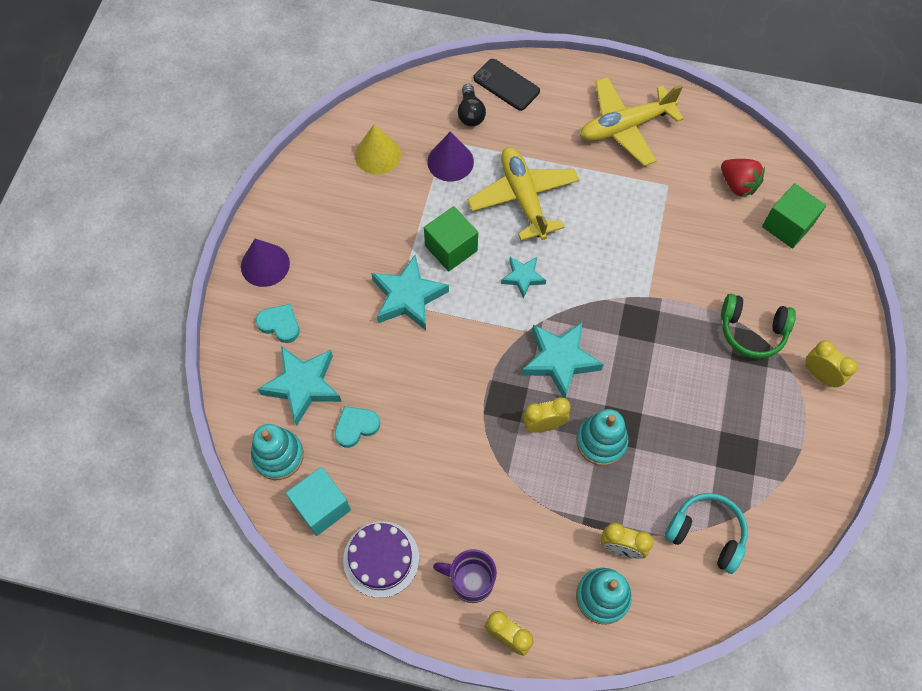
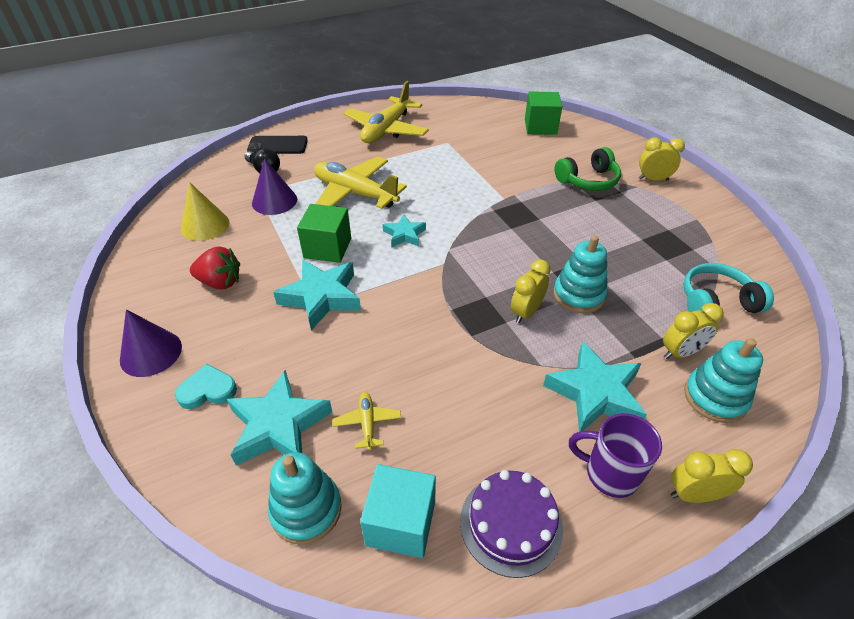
camera: 40 degrees left, 20 degrees down
turquoise heart [334,406,380,448] -> yellow plane [333,392,401,450]
purple mug [433,549,497,603] -> purple mug turned 45 degrees clockwise [569,413,662,498]
turquoise star [521,322,604,398] -> turquoise star moved to [543,341,647,432]
red strawberry [721,159,765,197] -> red strawberry moved to [190,246,240,289]

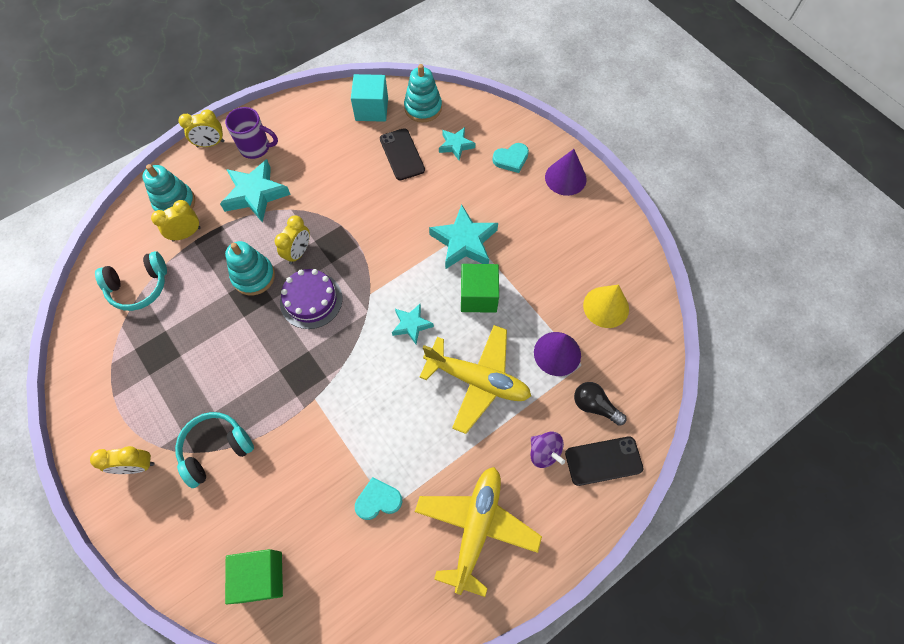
camera: 170 degrees right, 20 degrees up
red strawberry [190,246,240,289] -> none
turquoise star [227,370,332,466] -> turquoise star [439,127,475,160], size x0.58
yellow plane [333,392,401,450] -> black phone [380,128,425,180]
purple cake [460,470,563,578] -> purple cake moved to [280,269,343,329]
green headphones [554,147,621,191] -> turquoise headphones [175,412,254,488]
none -> turquoise heart [355,477,402,520]
none -> purple spinning top [531,432,565,468]

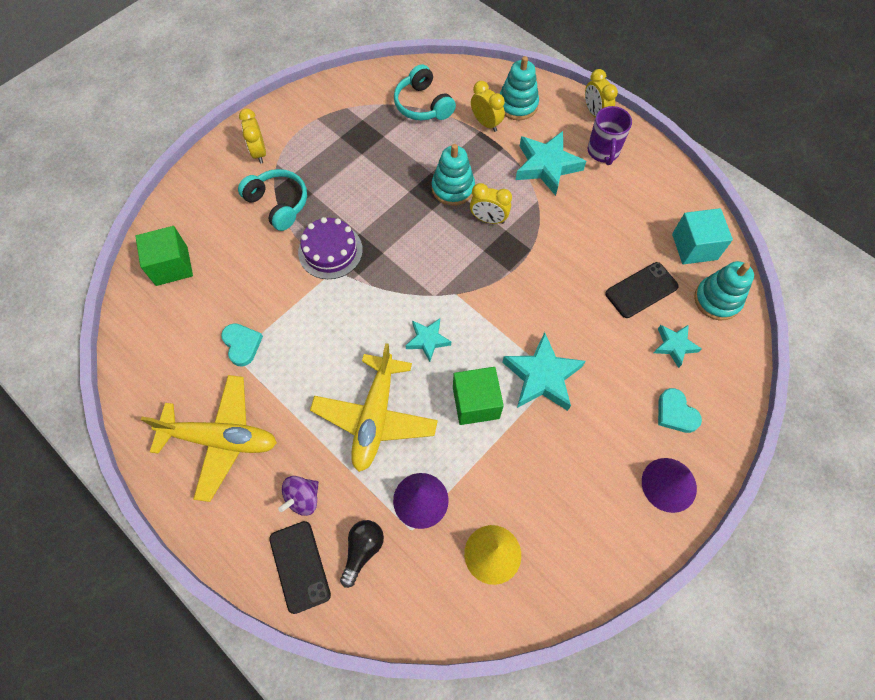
camera: 80 degrees right, 0 degrees up
purple cake [280,269,343,329] -> purple cake moved to [298,217,363,279]

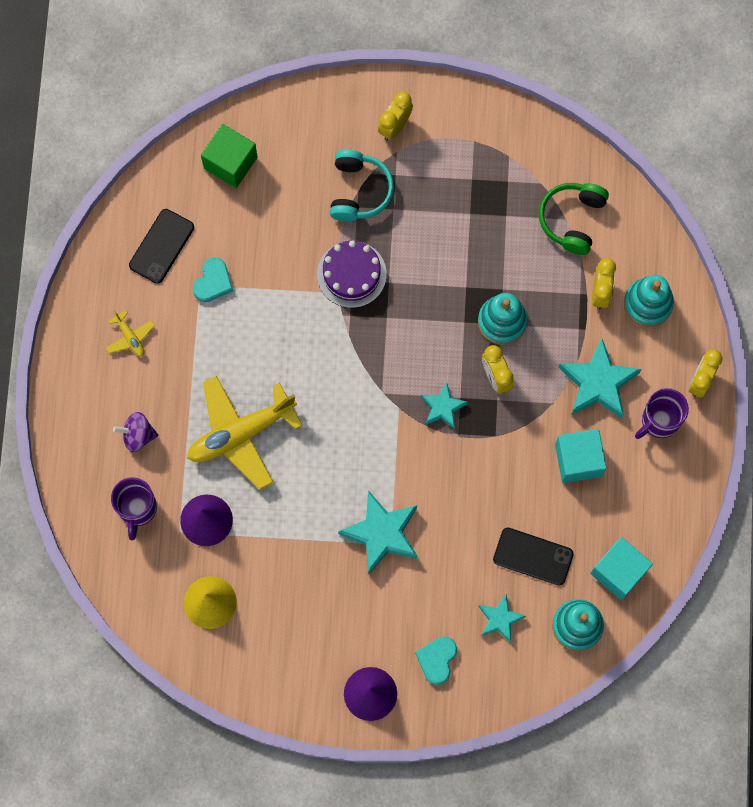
camera: 50 degrees right, 10 degrees up
yellow plane [141,375,277,502] -> yellow plane [106,310,155,357], size x0.44
black phone [269,521,331,614] -> black phone moved to [129,209,194,284]
black light bulb [340,520,384,588] -> purple mug [111,477,157,540]
turquoise headphones [394,64,456,120] -> green headphones [539,183,609,255]
turquoise star [405,319,451,362] -> turquoise star moved to [421,383,468,429]
green cube [453,367,504,425] -> none
none -> turquoise cube [555,429,607,483]

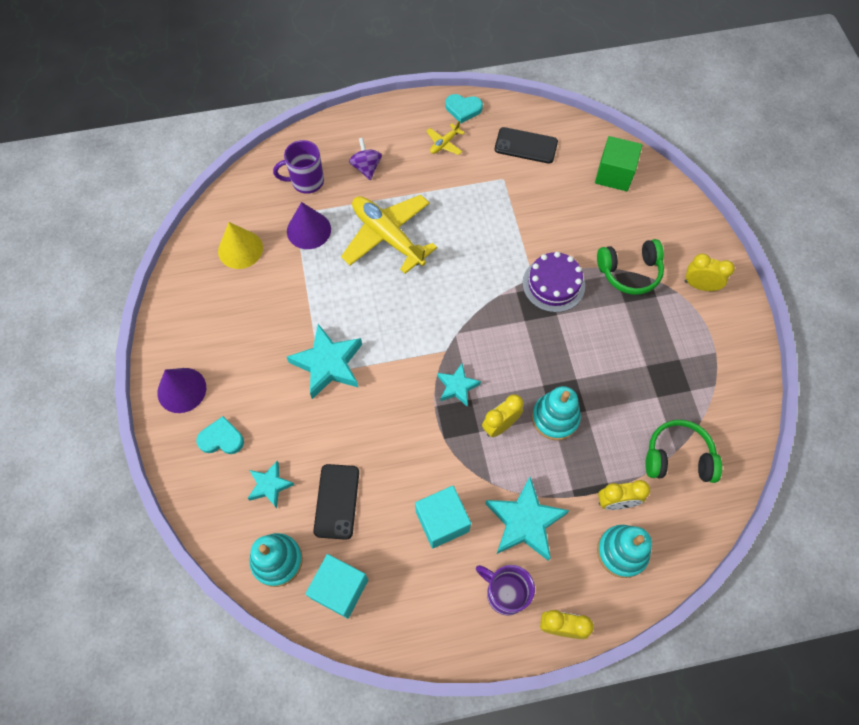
camera: 75 degrees right, 10 degrees down
turquoise heart [193,257,233,302] -> turquoise heart moved to [445,94,483,123]
turquoise headphones [330,149,394,222] -> green headphones [597,239,664,295]

